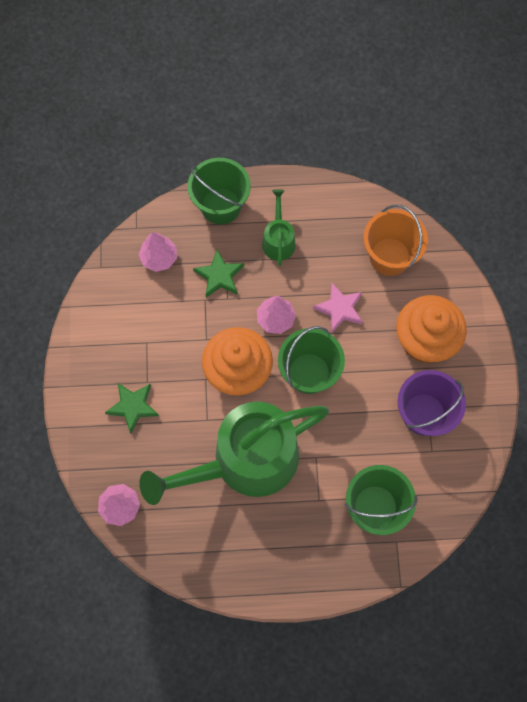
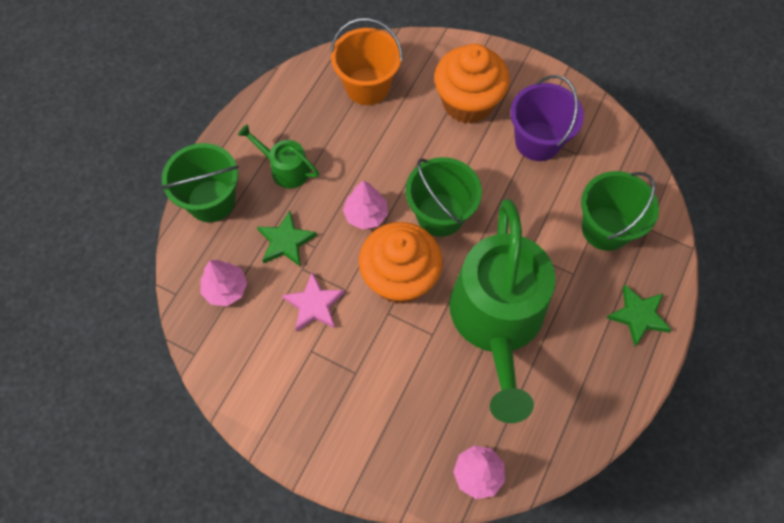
camera: 60 degrees left, 5 degrees down
green star [105,383,159,433] -> green star moved to [607,285,672,346]
pink star [313,283,363,332] -> pink star moved to [282,273,345,332]

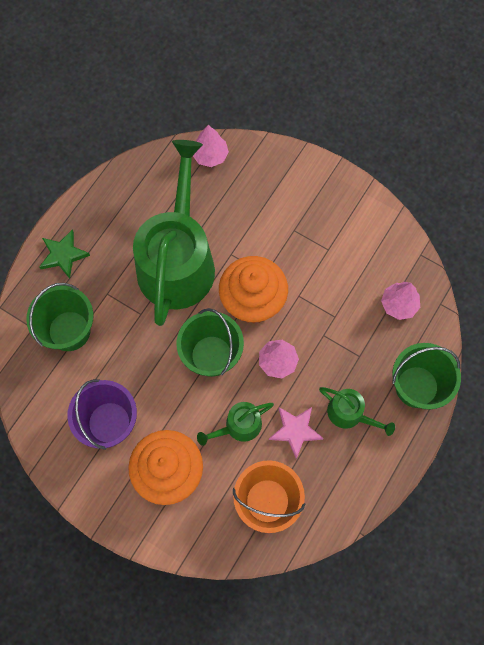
camera: 175 degrees left, 5 degrees up
green star [257,210,317,267] -> none
pink star [282,273,345,332] -> pink star moved to [269,407,324,459]
none -> green watering can [197,402,274,446]

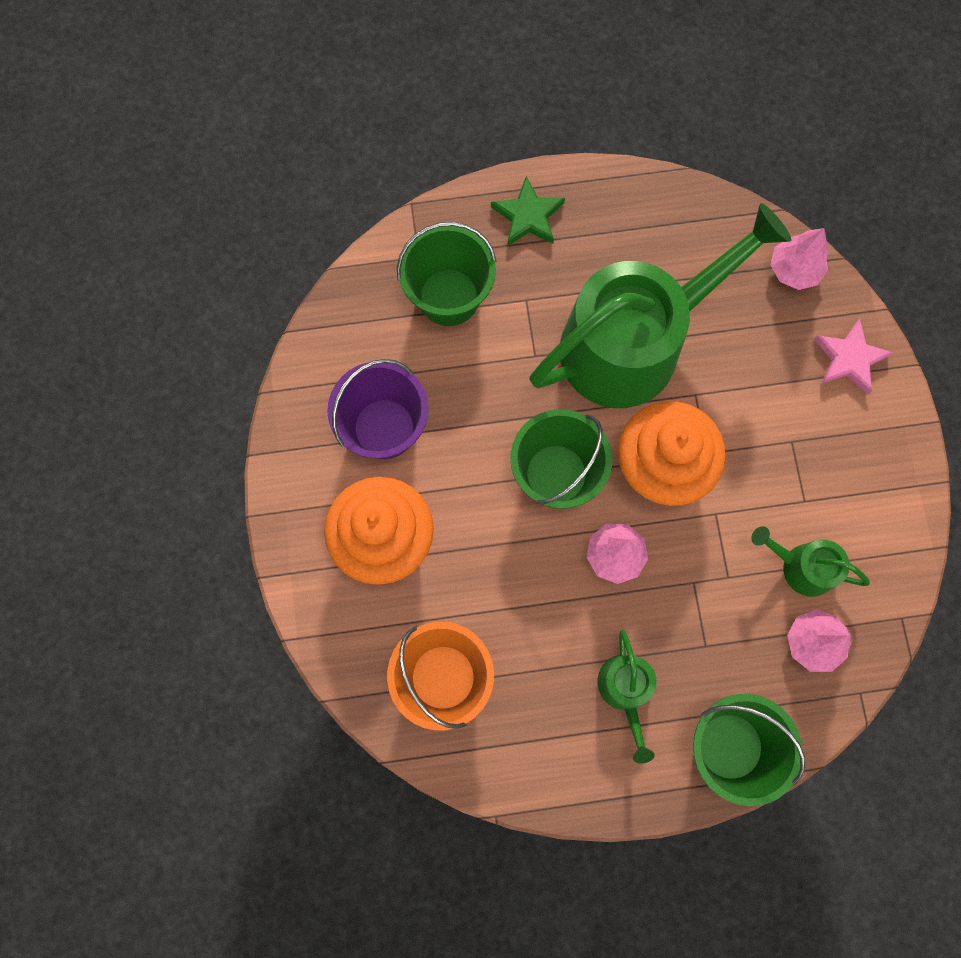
camera: 50 degrees right, 5 degrees up
green watering can [197,402,274,446] -> green watering can moved to [751,526,870,597]
pink star [269,407,324,459] -> pink star moved to [814,319,893,394]

